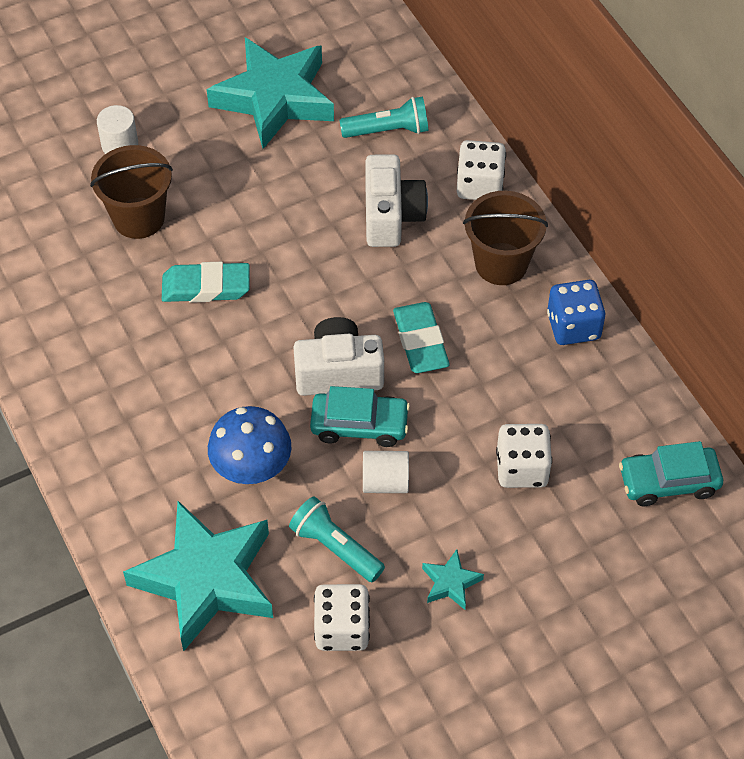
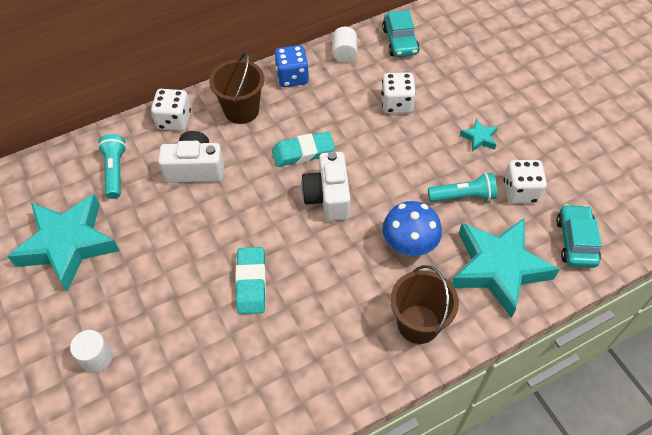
camera: 90 degrees left, 0 degrees up
brown bucket [90,145,173,239] -> brown bucket moved to [390,265,459,344]
turquoise flashlight [289,496,385,582] -> turquoise flashlight turned 135 degrees counterclockwise [428,173,497,202]
turquoise car [310,386,410,447] -> turquoise car moved to [556,204,601,268]
white cylinder [363,451,409,493] -> white cylinder moved to [333,27,357,62]

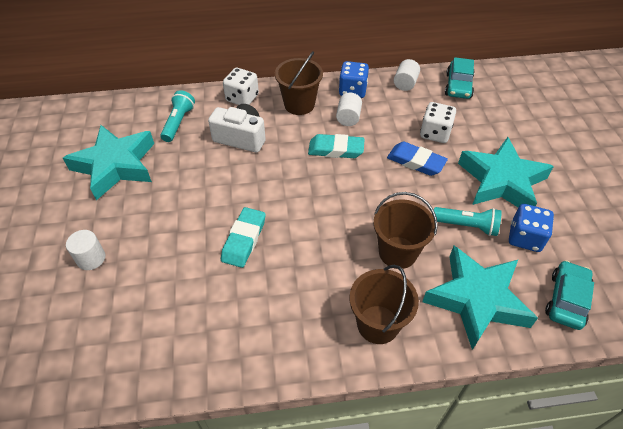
camera: 20 degrees right, 5 degrees down
white camera [301,151,351,221] -> none
blue mushroom [382,201,442,256] -> brown bucket [374,192,438,269]
turquoise star [460,119,498,152] -> turquoise star [458,137,554,207], size x2.44
white dice [503,160,547,203] -> blue dice [509,204,554,252]
none -> white cylinder [336,93,362,126]
none -> blue eraser [387,142,448,176]

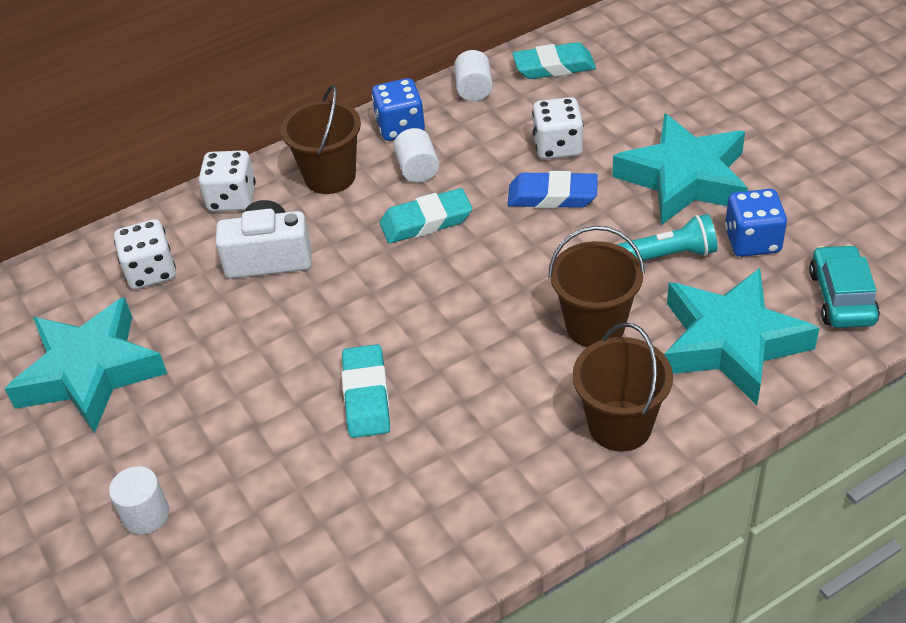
camera: 20 degrees left, 5 degrees down
turquoise flashlight [160,90,195,142] -> white dice [114,219,176,290]
turquoise car [445,57,475,99] -> turquoise eraser [512,42,596,79]

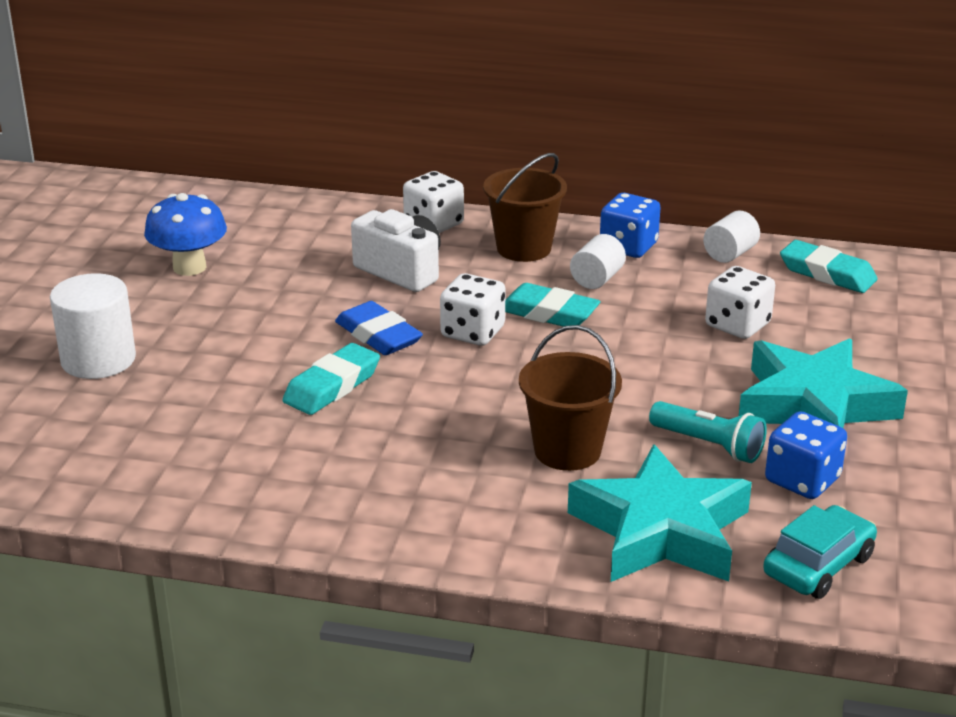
camera: 40 degrees right, 15 degrees down
turquoise star [5,297,167,434] -> blue mushroom [144,193,227,276]
white cylinder [109,466,169,534] -> white cylinder [50,273,136,379], size x1.65
white dice [114,219,176,290] -> white dice moved to [440,273,506,346]
blue eraser [508,171,598,209] -> blue eraser moved to [335,301,423,355]
brown bucket [572,323,673,452] -> none

